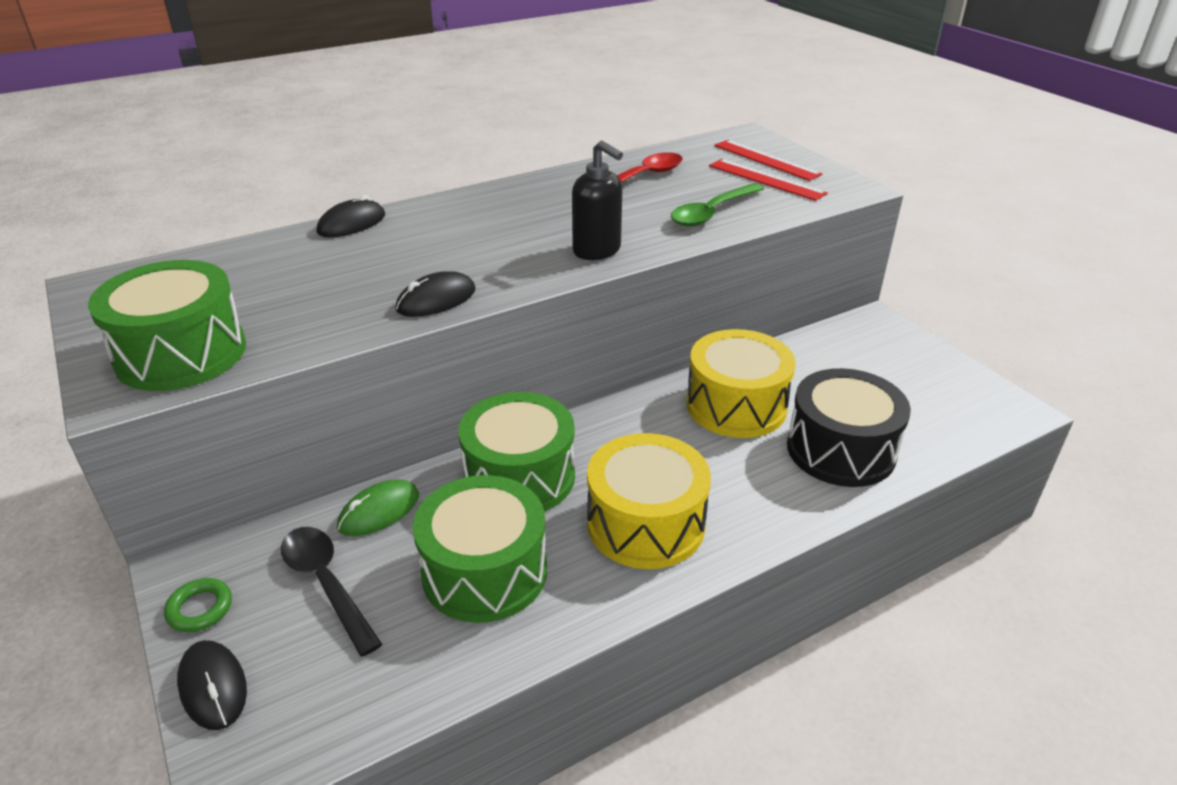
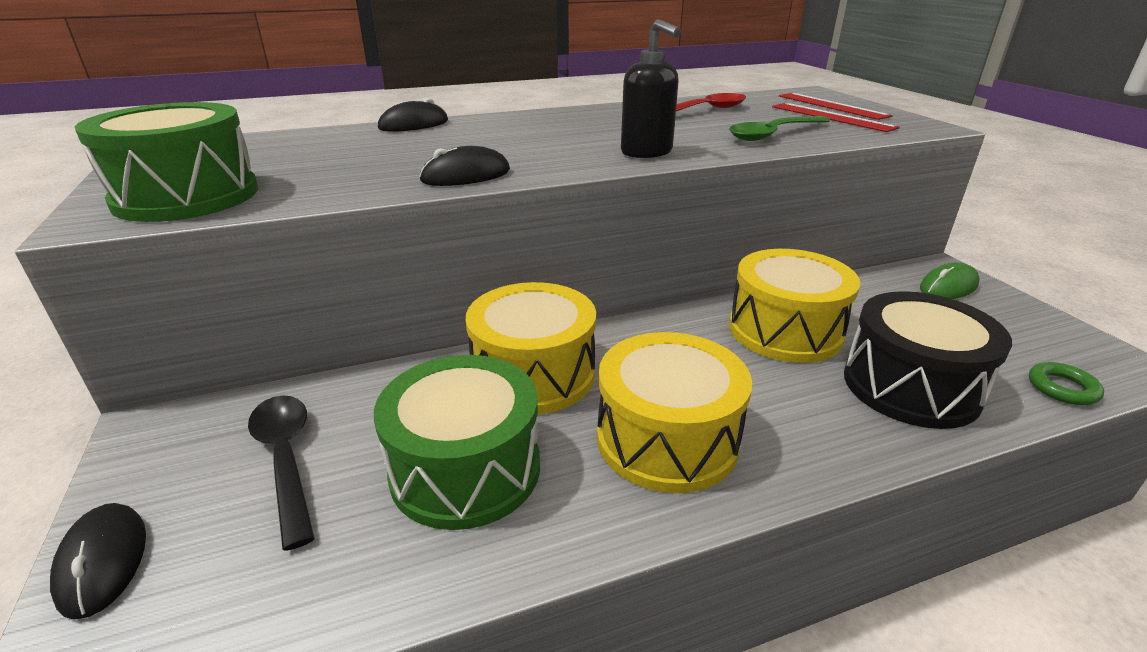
camera: 10 degrees right, 5 degrees down
green ring [164,578,232,632] -> green ring moved to [1029,362,1104,405]
green mouse [337,480,419,536] -> green mouse moved to [920,262,980,299]
green drum [458,392,575,511] -> yellow drum [466,282,596,414]

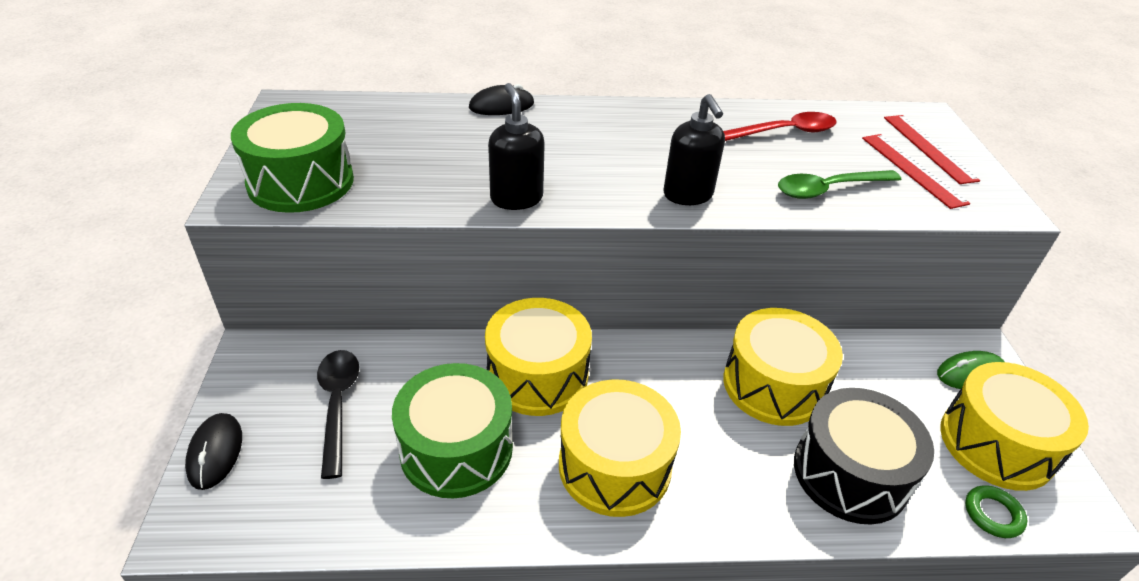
camera: 15 degrees right, 10 degrees up
black mouse [419,146,510,186] -> black soap dispenser [488,83,545,210]
none -> yellow drum [940,362,1089,491]

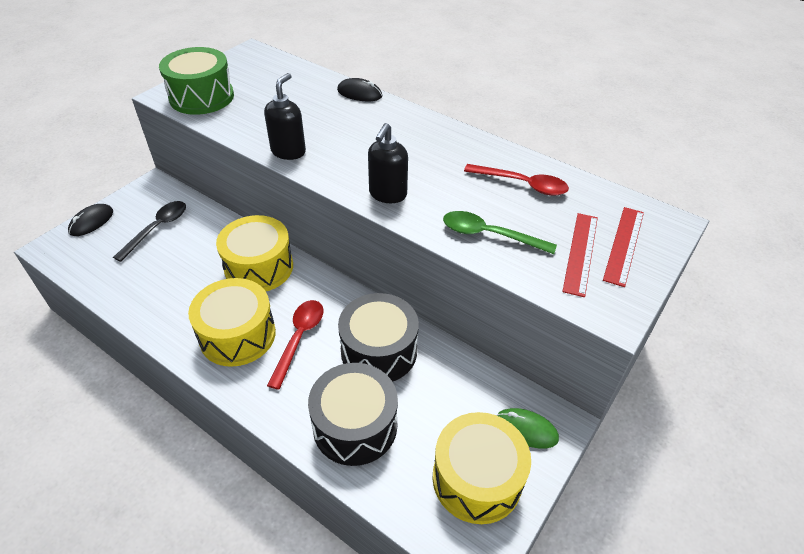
camera: 40 degrees right, 5 degrees up
green drum [392,363,513,499] -> none
yellow drum [723,308,843,426] -> black drum [338,293,419,382]
green ring [965,485,1027,538] -> none
none -> red spoon [267,300,323,390]

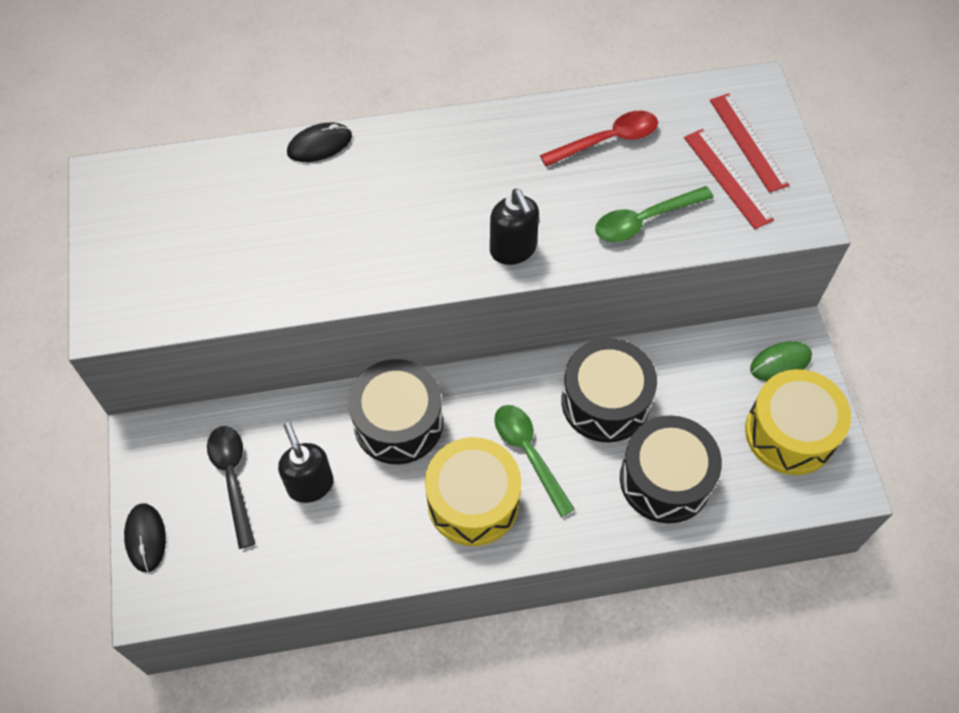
camera: 45 degrees left, 15 degrees up
green drum [159,47,234,115] -> none
yellow drum [216,215,293,291] -> black drum [348,359,443,465]
black soap dispenser [264,73,306,160] -> black soap dispenser moved to [278,422,334,503]
red spoon [267,300,323,390] -> green spoon [494,405,575,517]

